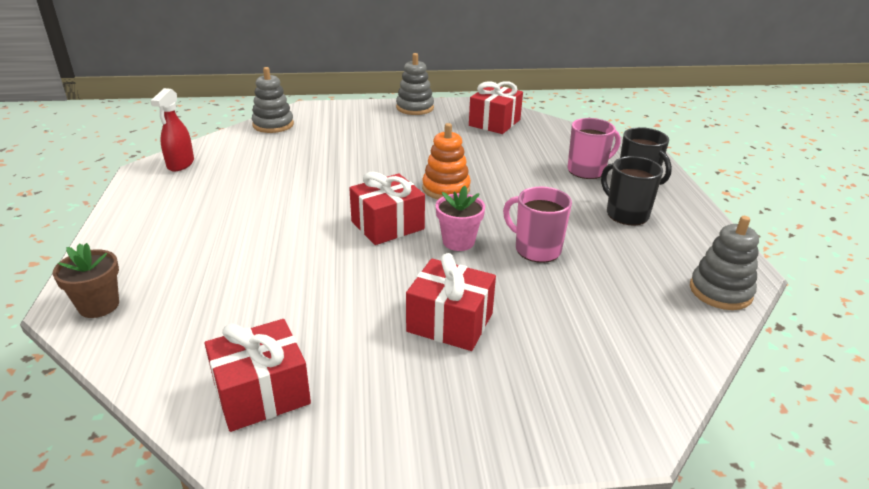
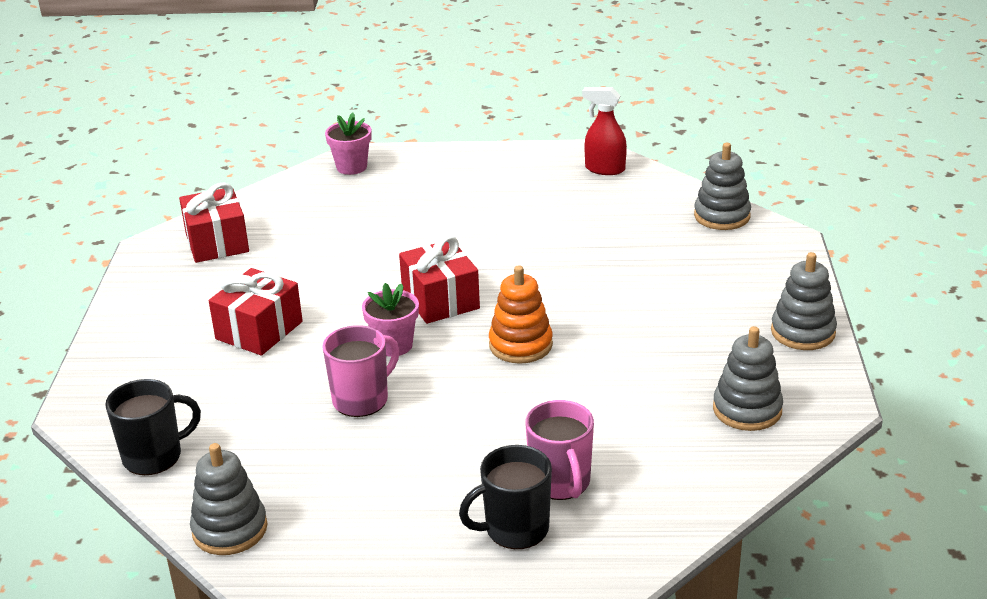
camera: 100 degrees right, 0 degrees up
brown flower pot [53,243,119,318] -> pink flower pot [325,113,371,175]
red gift [469,81,523,134] -> grey stacking toy [713,326,783,431]
black mug [601,156,663,226] -> black mug moved to [105,379,201,475]

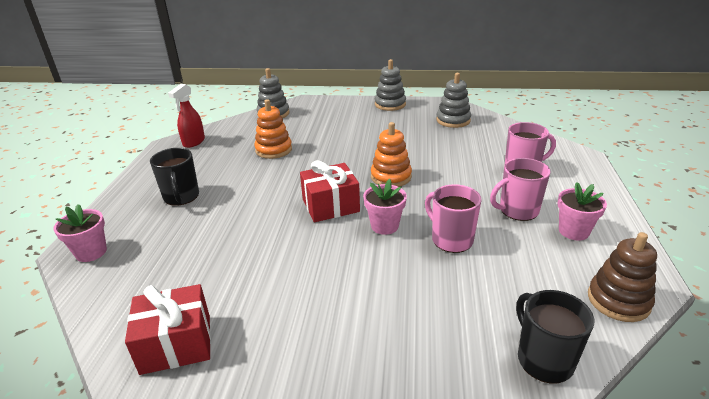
camera: 85 degrees left, 0 degrees up
grey stacking toy [190,443,268,555] -> brown stacking toy [588,232,657,322]
red gift [209,268,303,356] -> none
black mug [459,445,552,549] -> black mug moved to [150,148,199,206]
none -> orange stacking toy [254,99,292,159]
none -> pink mug [490,158,551,221]
none -> pink flower pot [558,182,607,240]

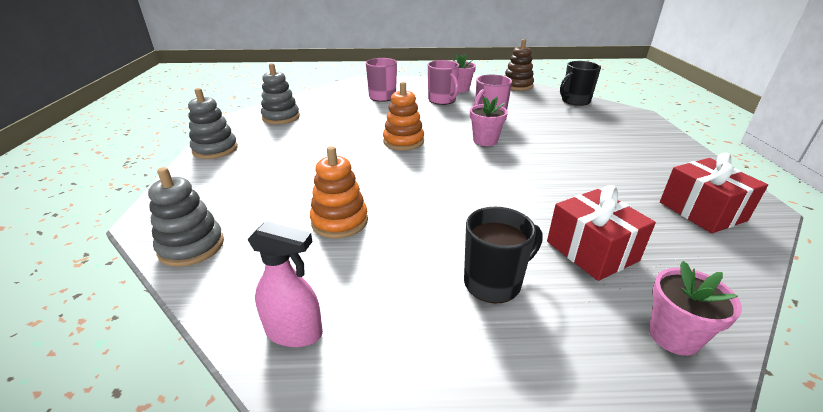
camera: 100 degrees left, 0 degrees up
red spray bottle [168,84,205,148] -> pink spray bottle [248,221,323,347]
red gift [300,160,360,222] -> red gift moved to [547,185,656,281]

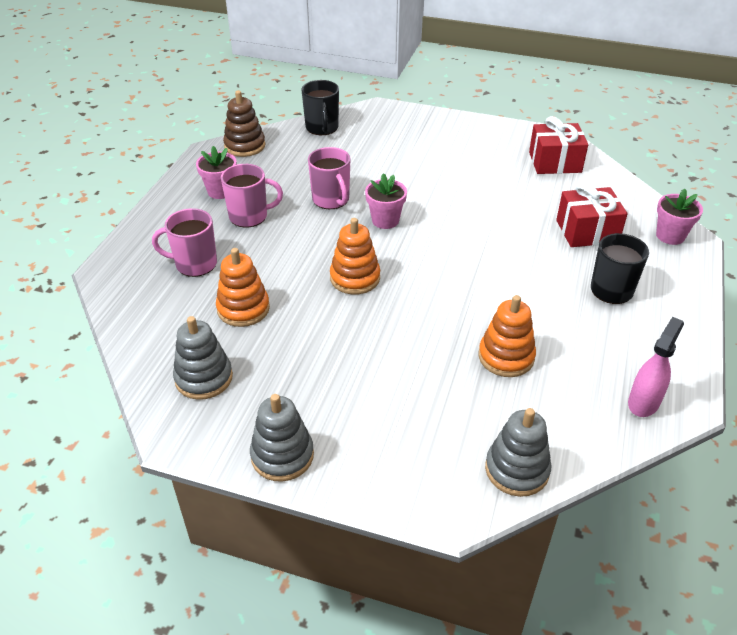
camera: 70 degrees left, 10 degrees up
none -> orange stacking toy [216,248,270,327]

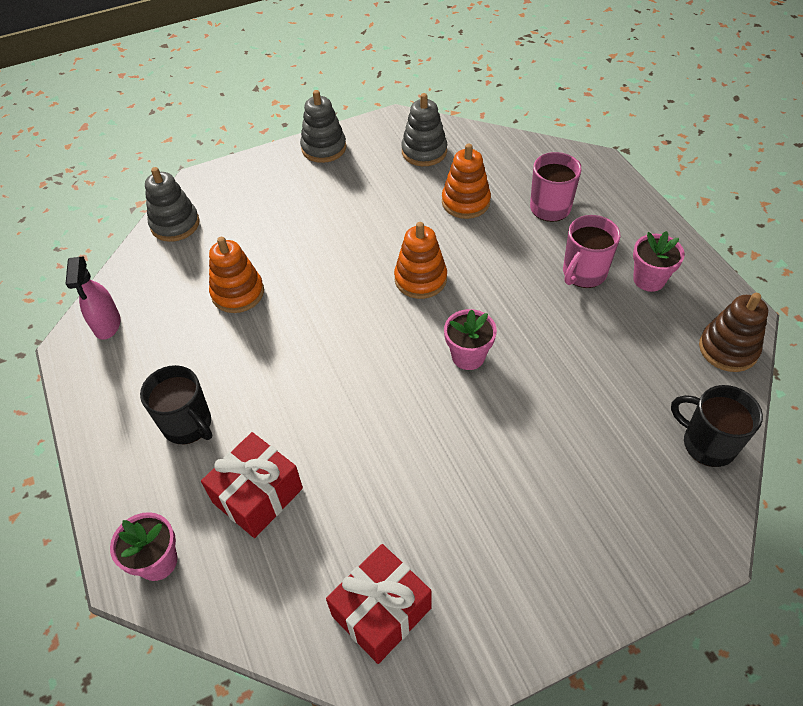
camera: 140 degrees right, 10 degrees up
pink mug [308,147,350,209] -> none

